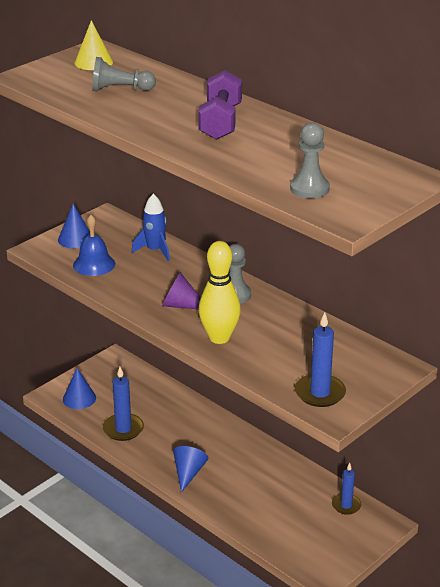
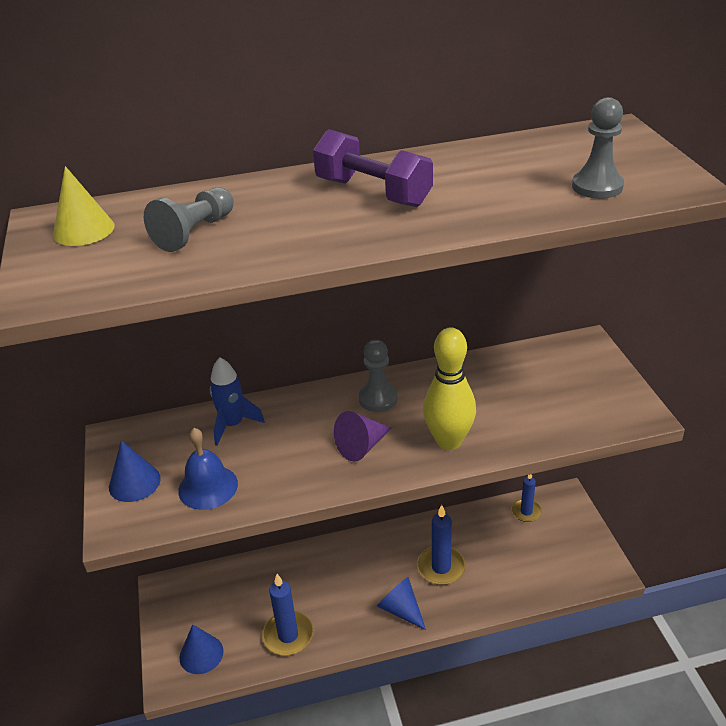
camera: 55 degrees left, 5 degrees up
blue candle [295,312,346,407] -> blue candle moved to [417,505,466,585]

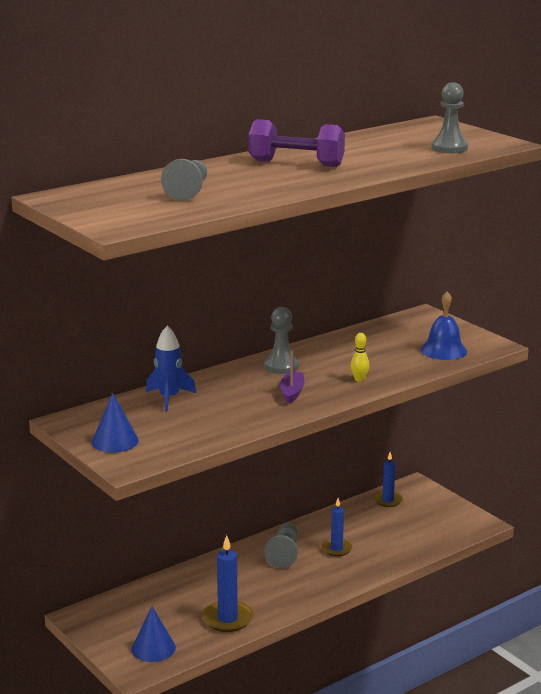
camera: 25 degrees left, 15 degrees down
yellow cone [53,166,115,246] -> none
blue bell [178,428,238,510] -> blue bell moved to [421,292,467,360]
purple cone [334,411,391,462] -> purple boat [280,351,305,404]
blue cone [377,577,426,630] -> none
blue candle [417,505,466,585] -> blue candle [321,498,352,557], size x0.66
yellow bowling pin [423,328,476,450] -> yellow bowling pin [350,333,369,382], size x0.43
none -> grey pawn [264,523,298,568]

